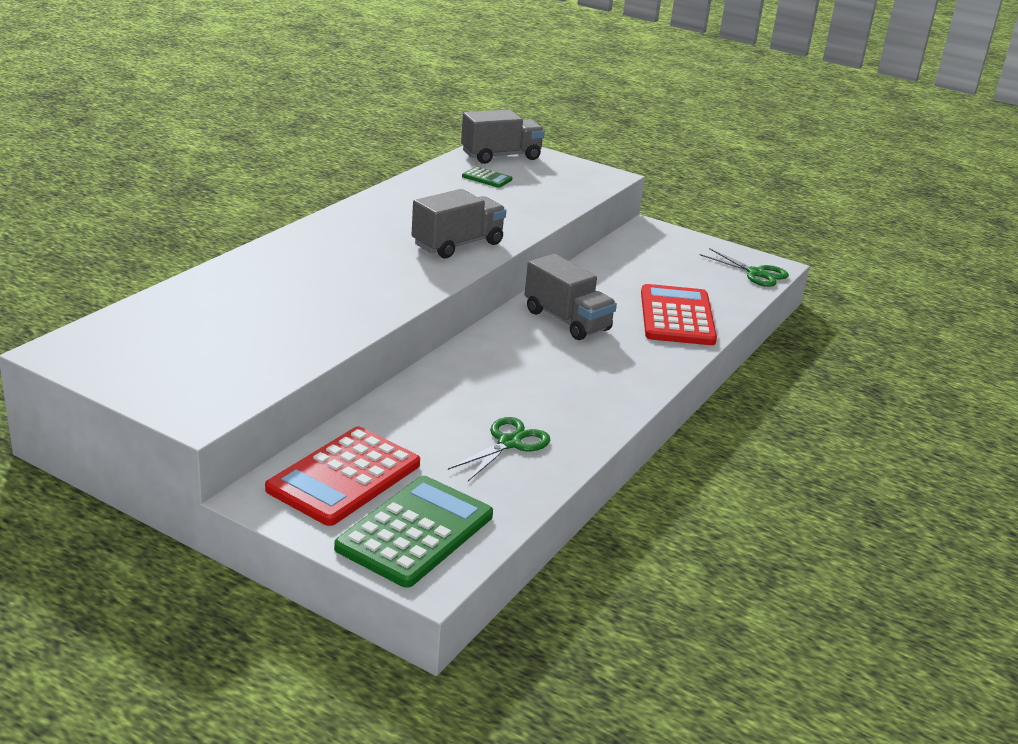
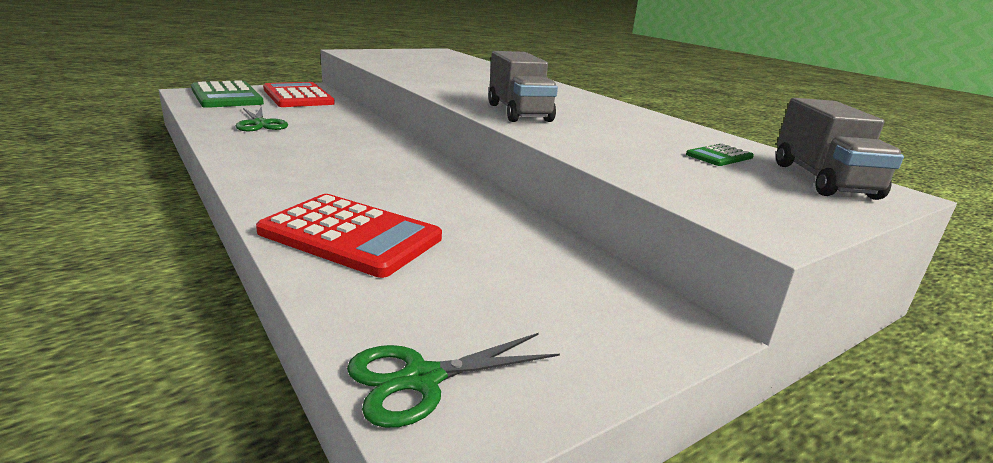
camera: 115 degrees right, 5 degrees down
grey truck [525,254,617,340] -> none

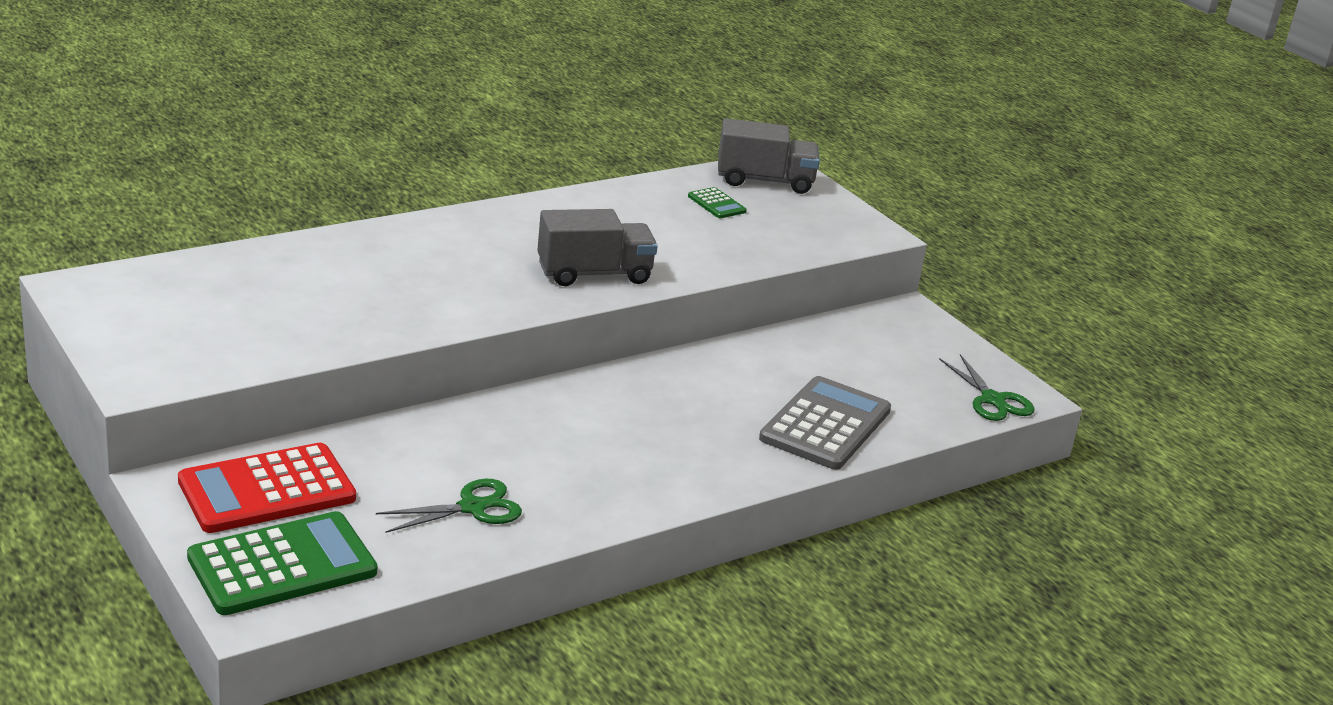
camera: 90 degrees left, 5 degrees up
red calculator [256,194,442,278] -> grey calculator [759,376,891,470]

